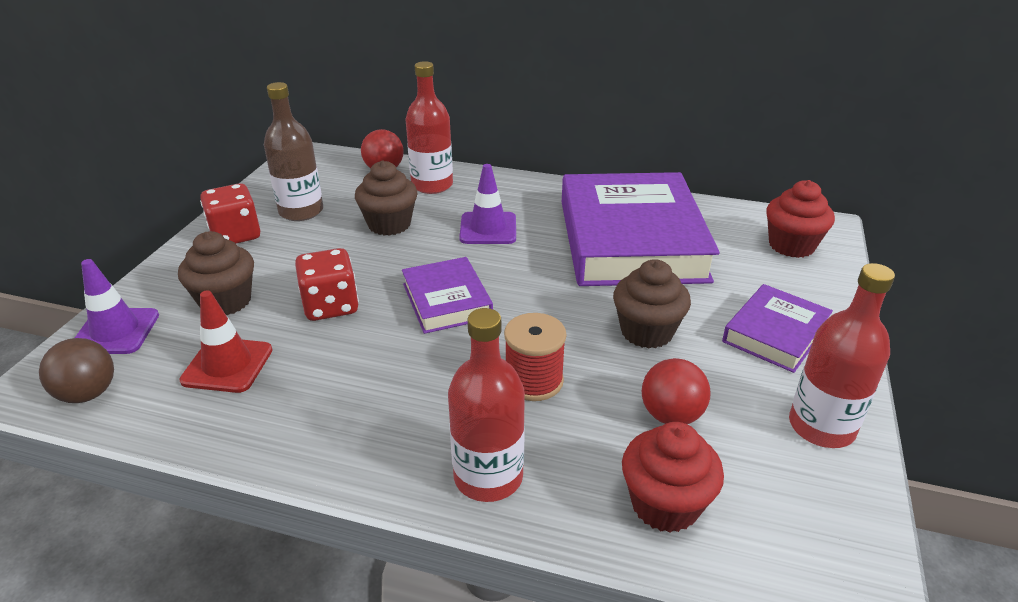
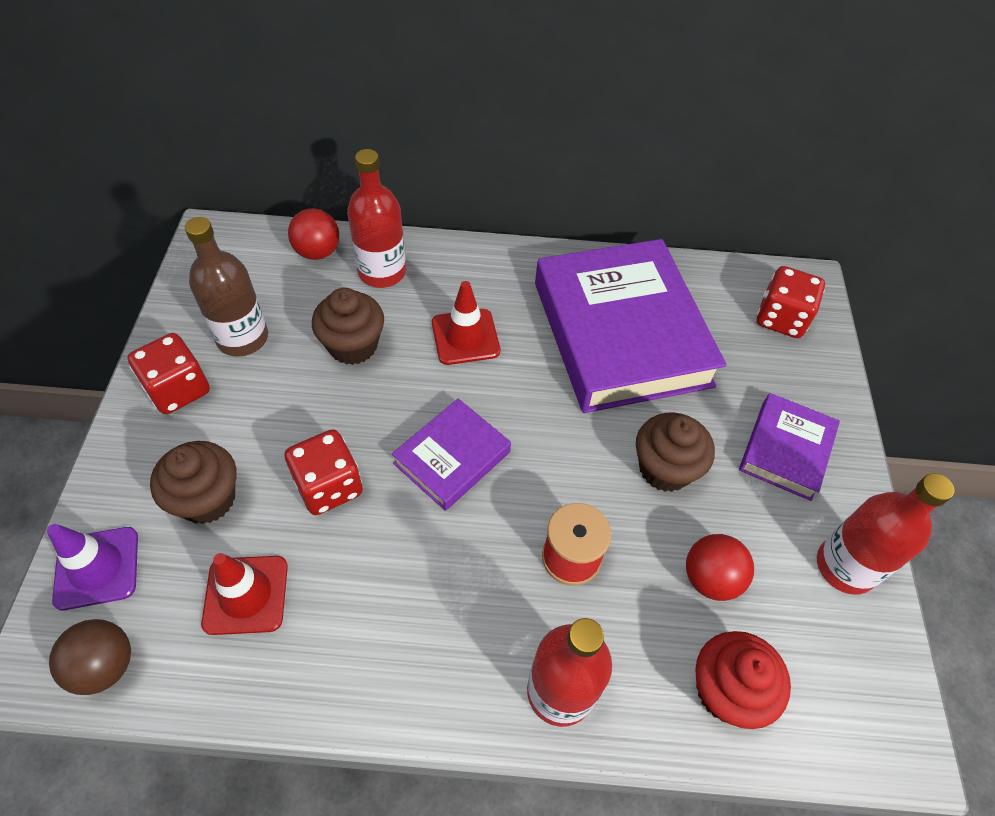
camera: 15 degrees left, 20 degrees up
purple book [402,257,493,334] -> purple book turned 75 degrees clockwise [392,398,511,511]
purple traffic cone [459,164,516,244] -> red traffic cone [432,281,500,365]
red cupcake [766,180,835,258] -> red dice [757,266,825,338]

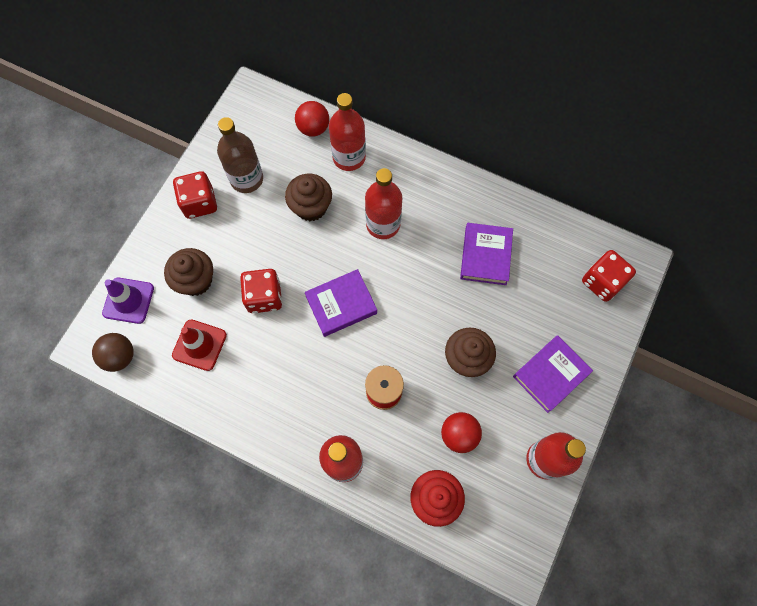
camera: 25 degrees right, 15 degrees up
red traffic cone [432,281,500,365] -> red bottle [365,168,402,239]
purple book [535,239,726,413] -> purple book [460,223,513,285], size x0.49

